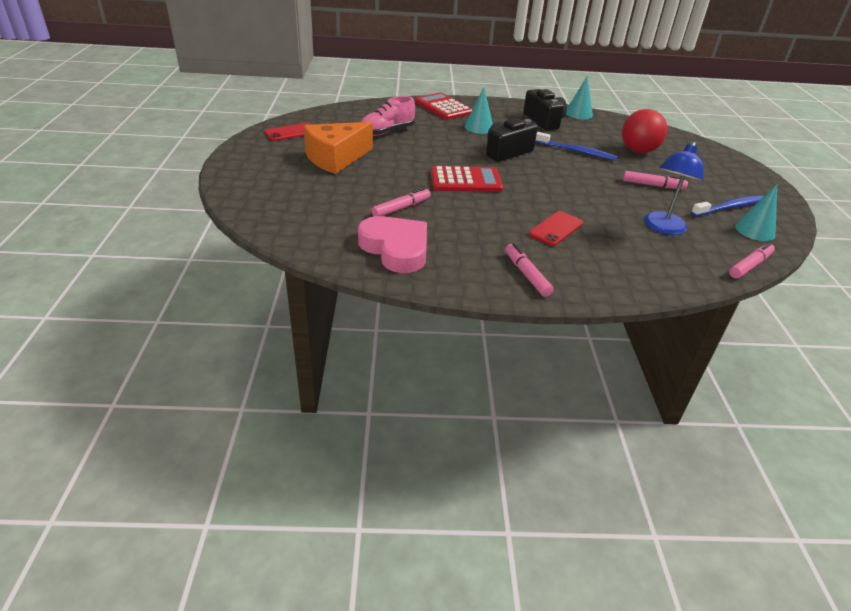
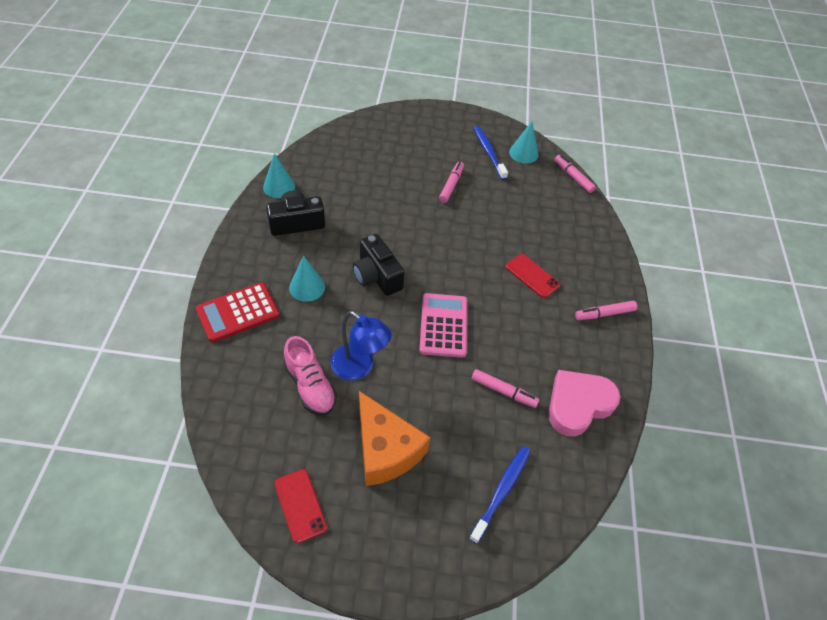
camera: 85 degrees left, 15 degrees up
pink marker [371,187,431,216] -> pink marker turned 150 degrees clockwise [471,369,539,408]
red calculator [431,166,503,192] -> pink calculator [419,293,467,358]
blue toothbrush [535,132,617,161] -> blue toothbrush moved to [469,446,531,544]
red ball [622,109,667,153] -> none
blue lamp [644,142,704,235] -> blue lamp moved to [331,311,392,380]

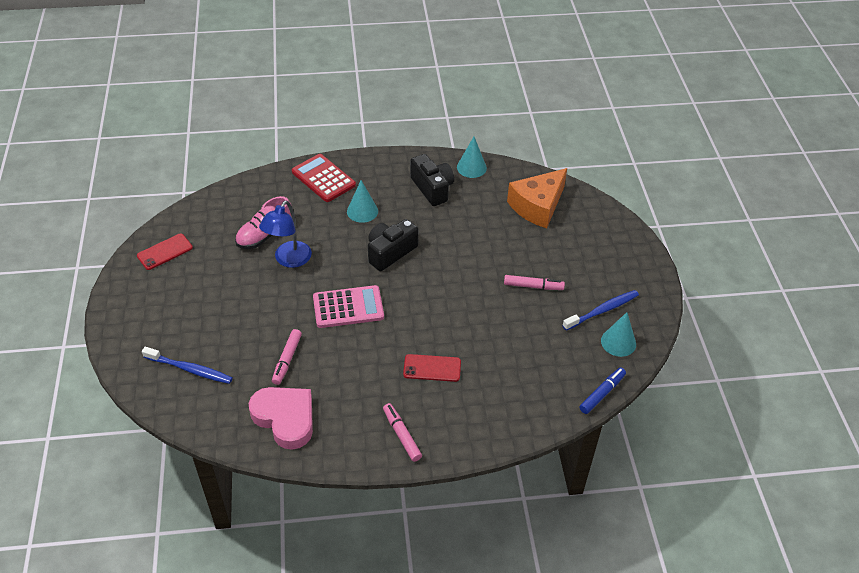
camera: 80 degrees right, 5 degrees down
orange cheese [359,391,431,486] -> orange cheese moved to [507,168,567,228]
red phone [506,254,560,298] -> red phone turned 60 degrees clockwise [403,354,461,382]
pink marker [554,155,596,193] -> blue marker [579,367,626,414]

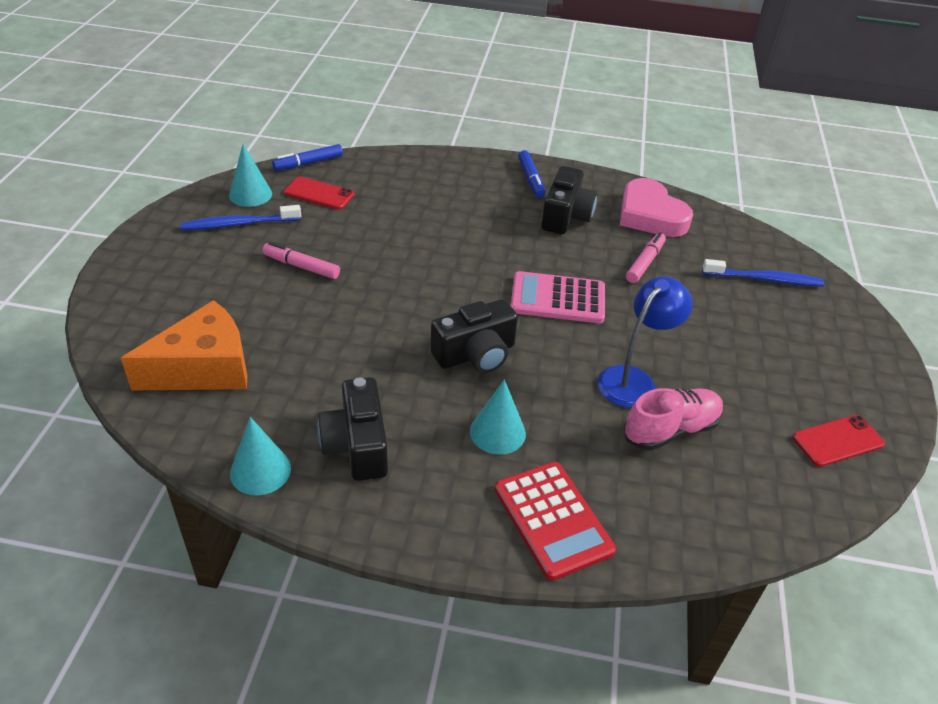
camera: 165 degrees left, 5 degrees down
blue toothbrush [142,347,233,384] -> blue toothbrush turned 150 degrees clockwise [702,259,824,286]
pink marker [383,403,422,462] -> blue marker [518,150,545,198]
red phone [403,354,461,382] -> red phone moved to [284,177,354,210]
none -> black camera [541,166,597,234]

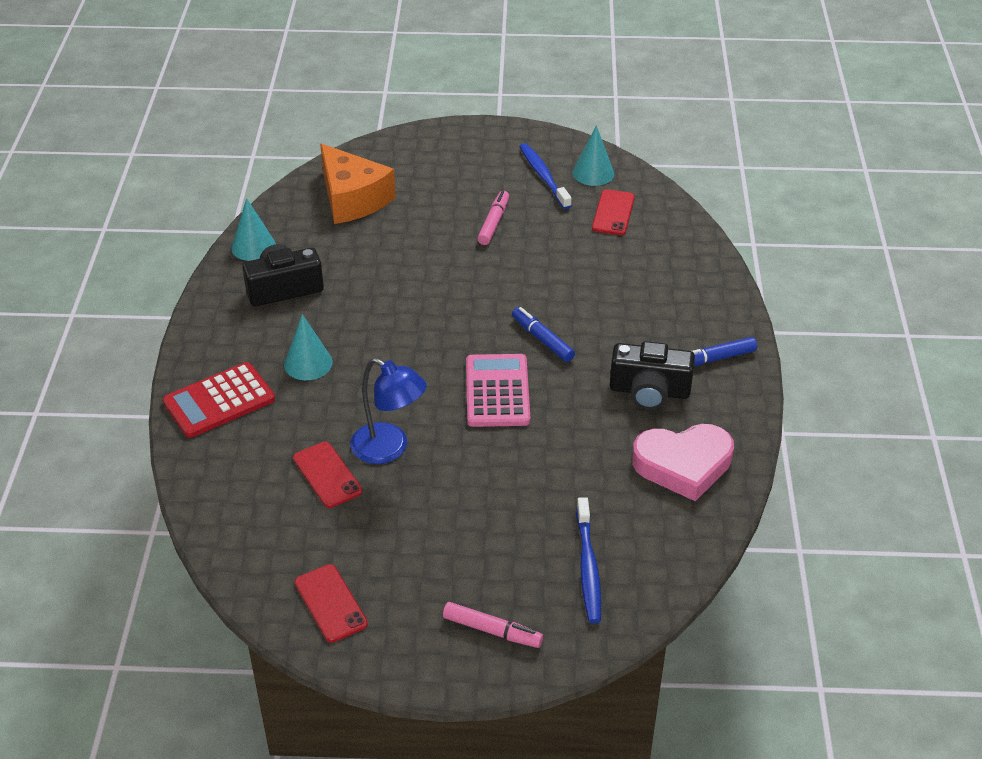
camera: 85 degrees right, 0 degrees up
blue marker [272,144,343,171] -> blue marker moved to [512,307,575,362]
black camera [430,299,518,373] -> none
pink heart [620,178,693,237] -> pink heart turned 150 degrees counterclockwise [632,424,734,501]
pink shoe [624,388,724,451] -> red phone [293,442,362,508]
pink marker [626,232,666,283] -> pink marker moved to [443,602,543,648]

